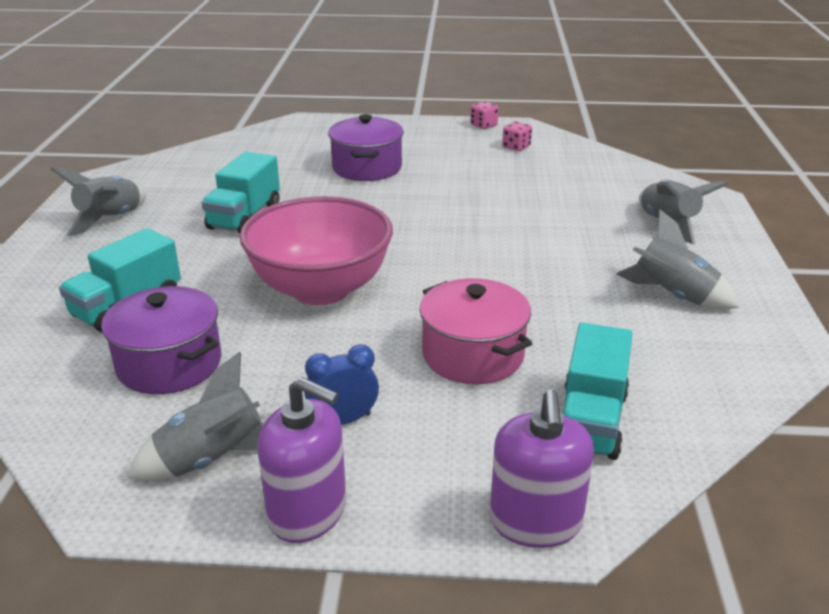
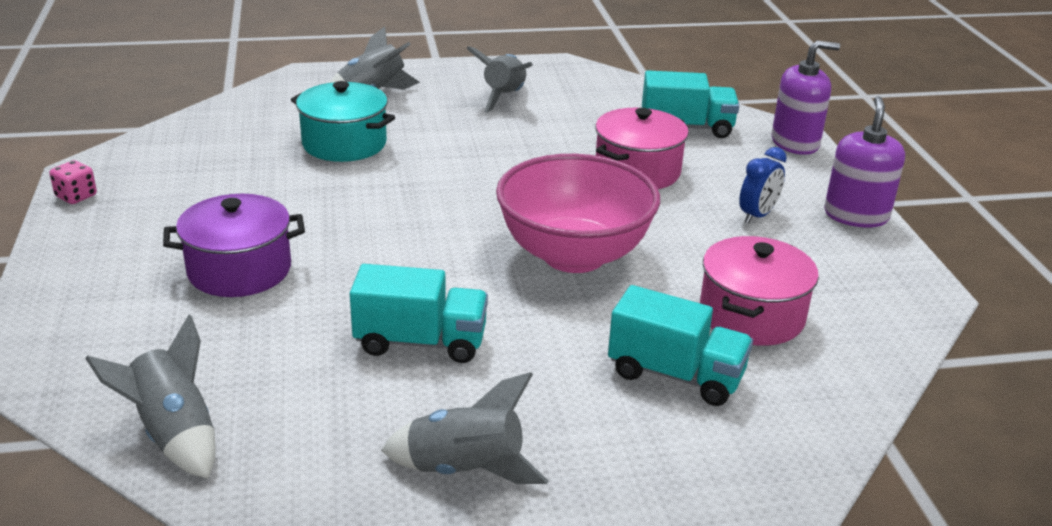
camera: 105 degrees left, 0 degrees up
purple pot [101,286,221,394] -> pink pot [700,236,819,346]
grey rocket [127,352,264,481] -> grey rocket moved to [85,315,216,479]
blue clock [304,344,379,425] -> blue clock turned 105 degrees counterclockwise [739,147,787,223]
pink dice [502,121,532,151] -> none
none -> turquoise pot [291,81,395,162]

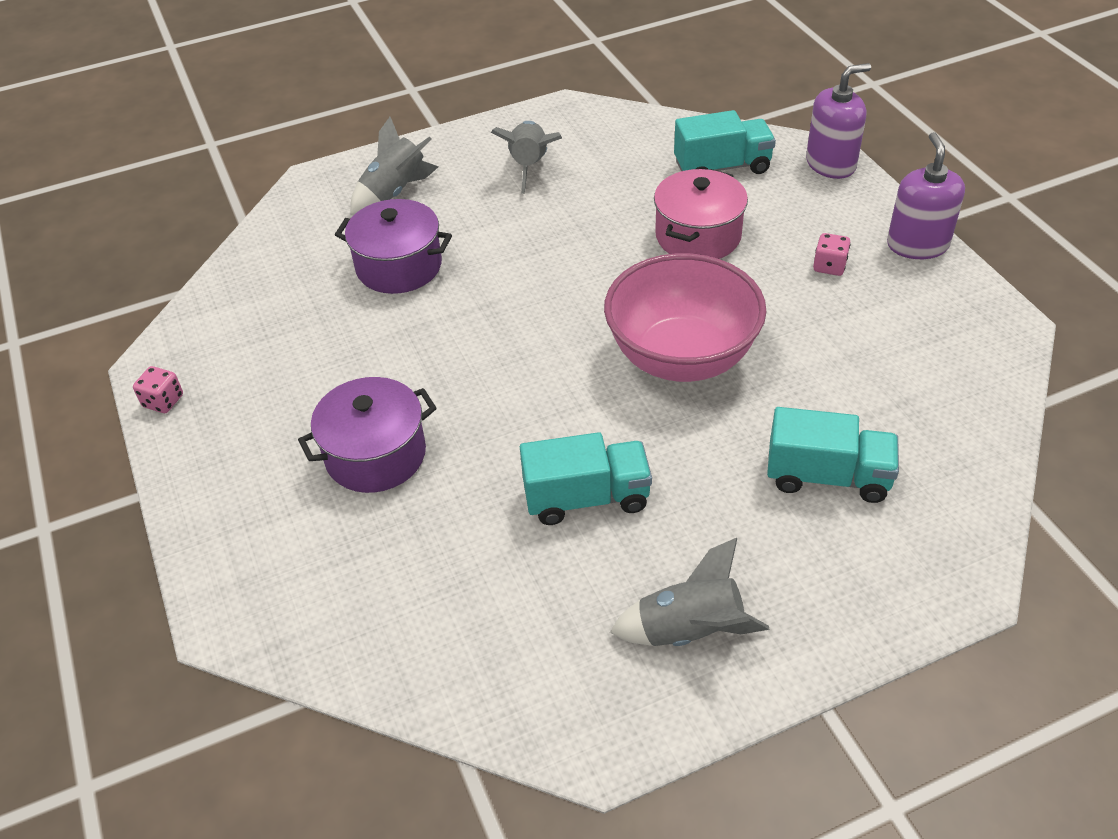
camera: 10 degrees left, 15 degrees up
grey rocket [85,315,216,479] -> none
turquoise pot [291,81,395,162] -> purple pot [335,199,452,294]
pink pot [700,236,819,346] -> none
blue clock [739,147,787,223] -> pink dice [813,233,851,276]

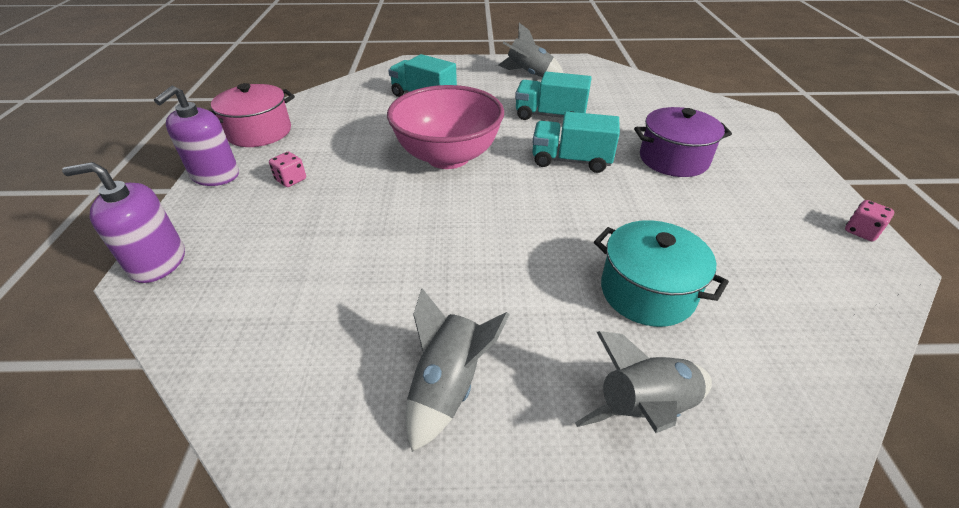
camera: 160 degrees left, 5 degrees down
purple pot [335,199,452,294] -> turquoise pot [594,220,729,327]
pink pot [654,169,748,259] -> pink pot moved to [211,83,295,147]
turquoise truck [674,110,776,174] -> turquoise truck moved to [533,112,620,173]

